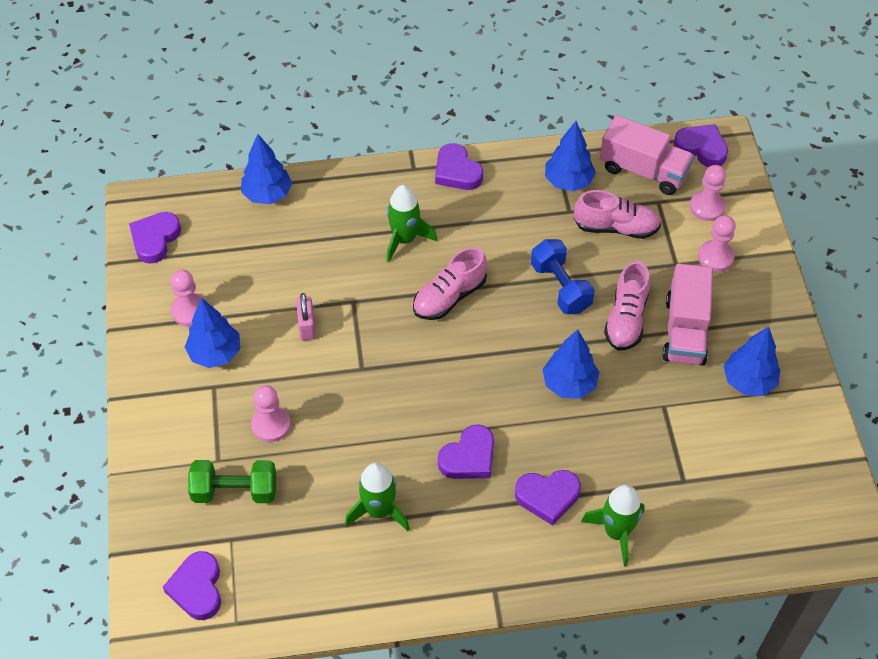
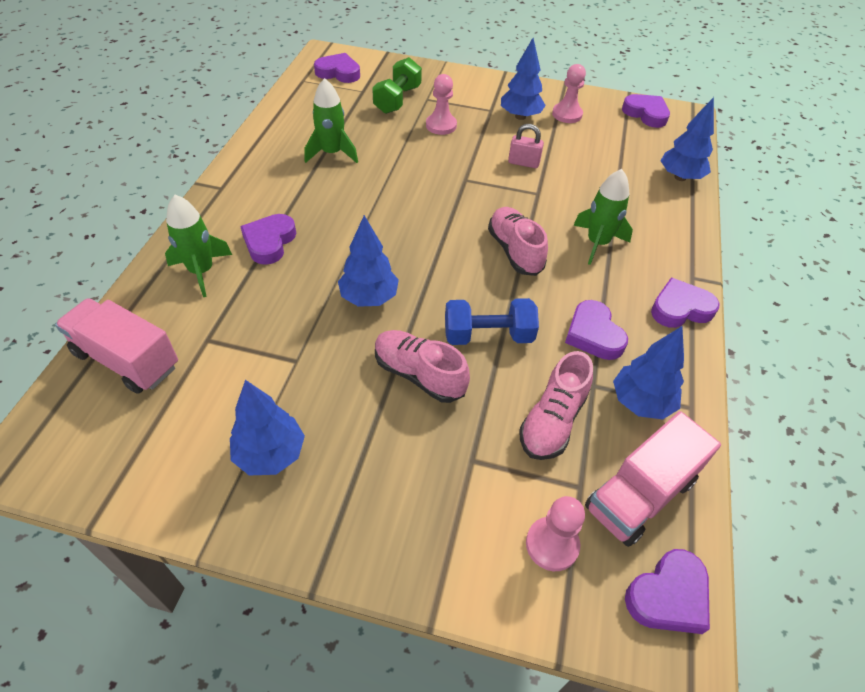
camera: 110 degrees right, 5 degrees down
purple heart [438,424,494,479] -> purple heart moved to [565,300,628,360]
pink truck [663,263,713,366] -> pink truck moved to [55,298,178,394]
pink pawn [698,215,736,272] -> none

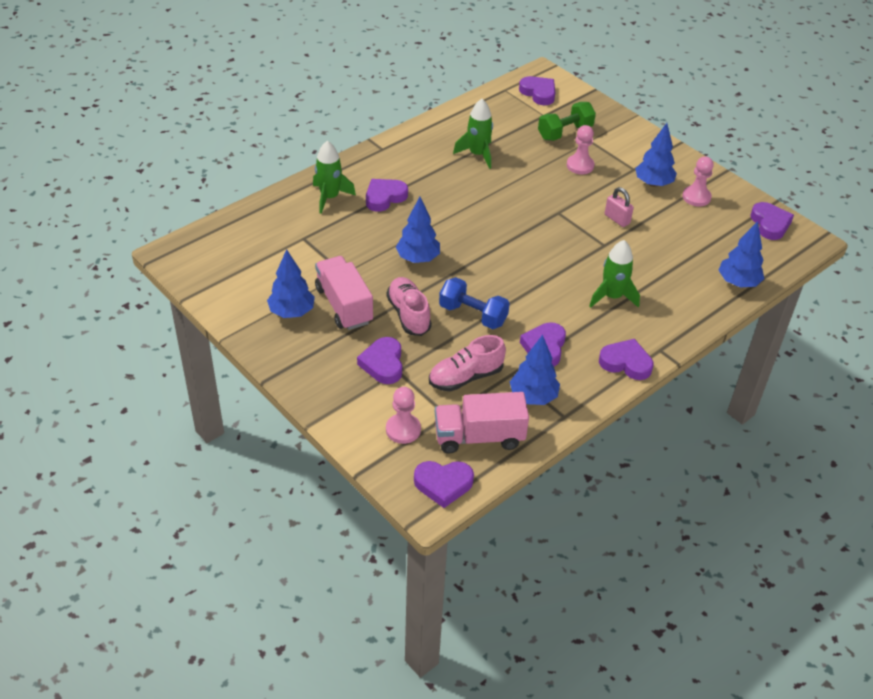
camera: 35 degrees right, 5 degrees down
pink truck [55,298,178,394] -> pink truck moved to [315,256,373,330]
pink shoe [488,207,548,276] -> none
none -> purple heart [357,337,402,384]

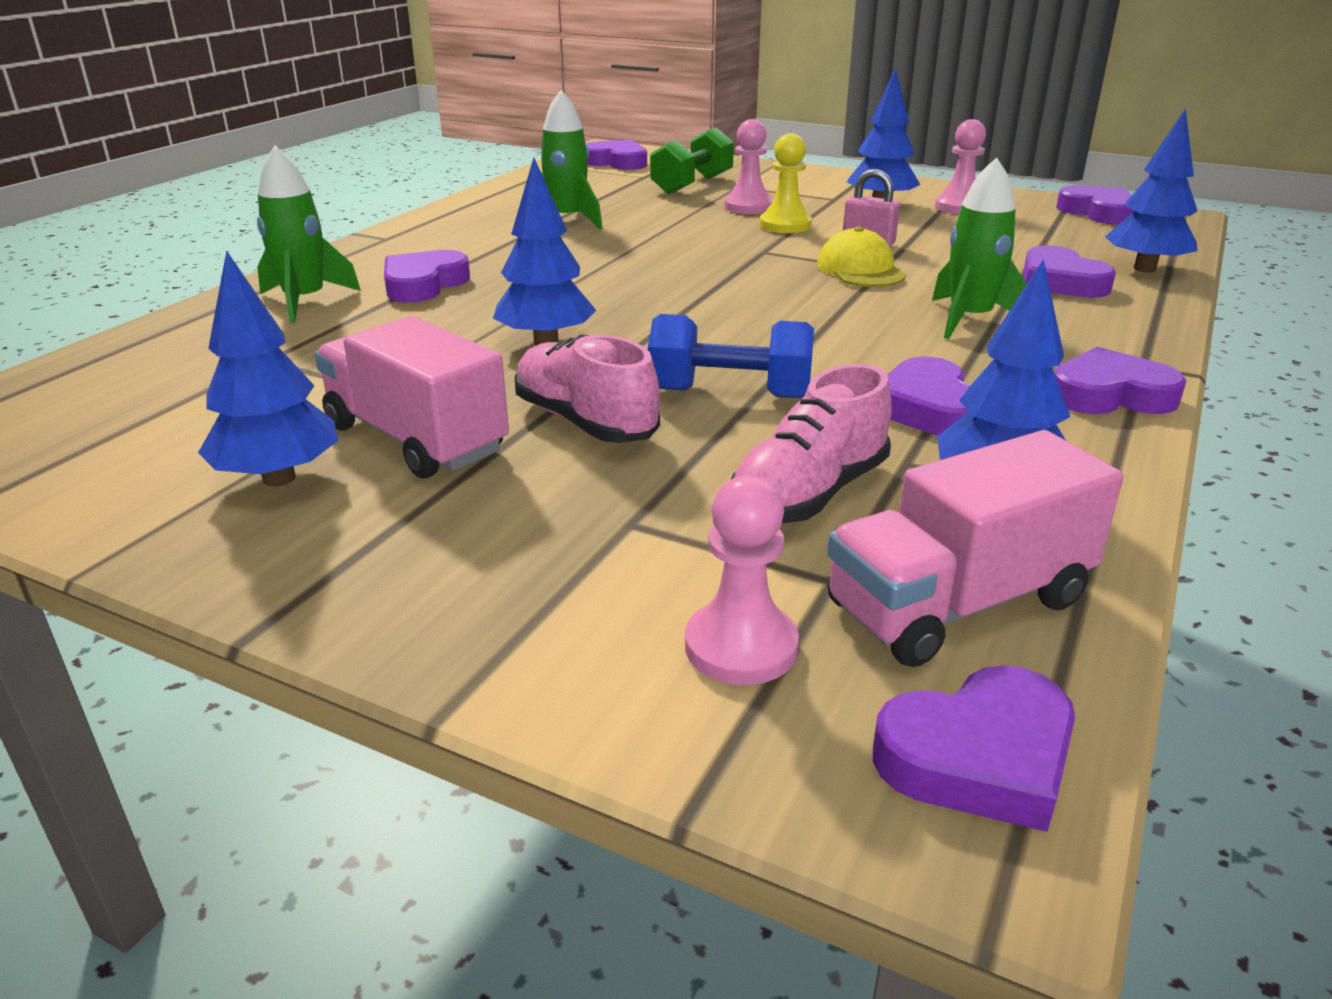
camera: 20 degrees left, 15 degrees down
purple heart [357,337,402,384] -> purple heart moved to [1023,245,1116,298]
none -> yellow pawn [760,133,812,233]
none -> yellow cap [817,227,906,287]

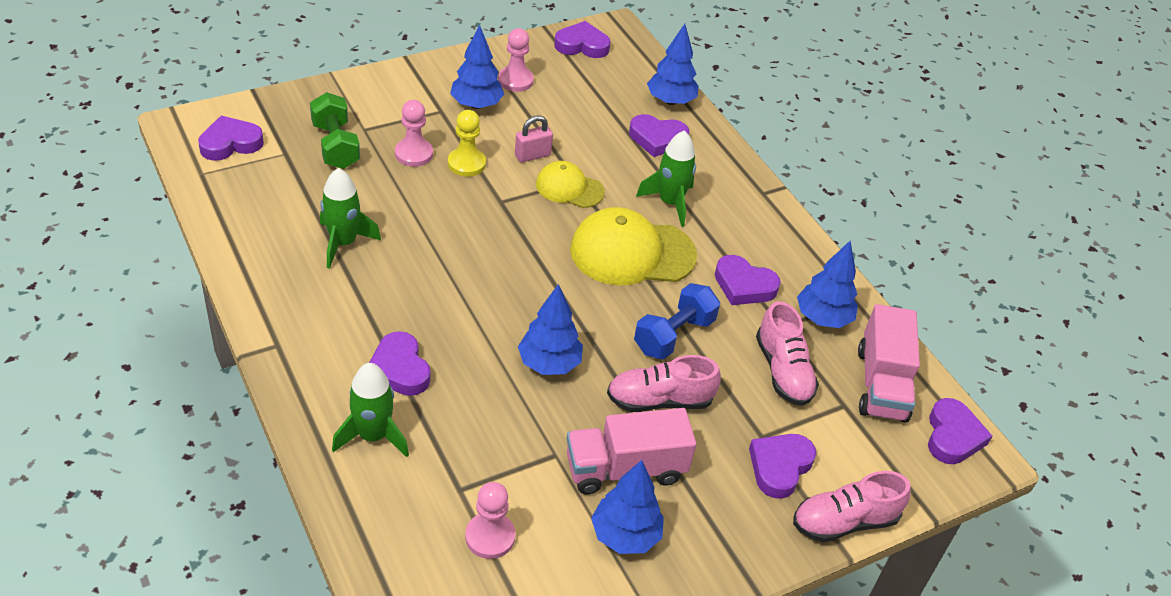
camera: 60 degrees left, 15 degrees up
pink pawn [685,476,799,685] -> pink pawn moved to [465,482,515,559]
purple heart [1054,347,1186,414] -> purple heart moved to [749,434,816,499]
none -> yellow cap [570,207,697,285]
none -> pink shoe [793,471,911,542]

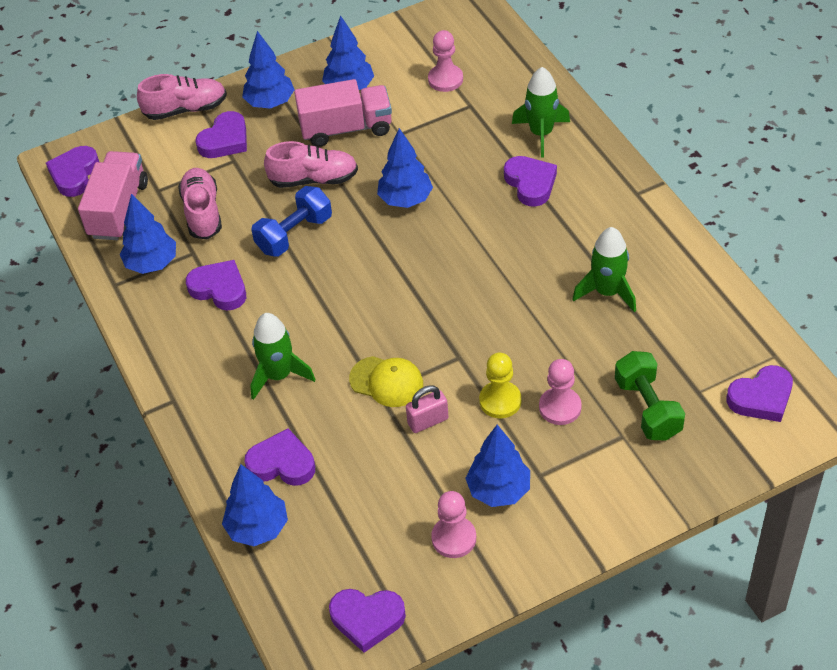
camera: 170 degrees left, 5 degrees up
yellow cap [570,207,697,285] -> none
none -> blue tree [242,31,295,109]

